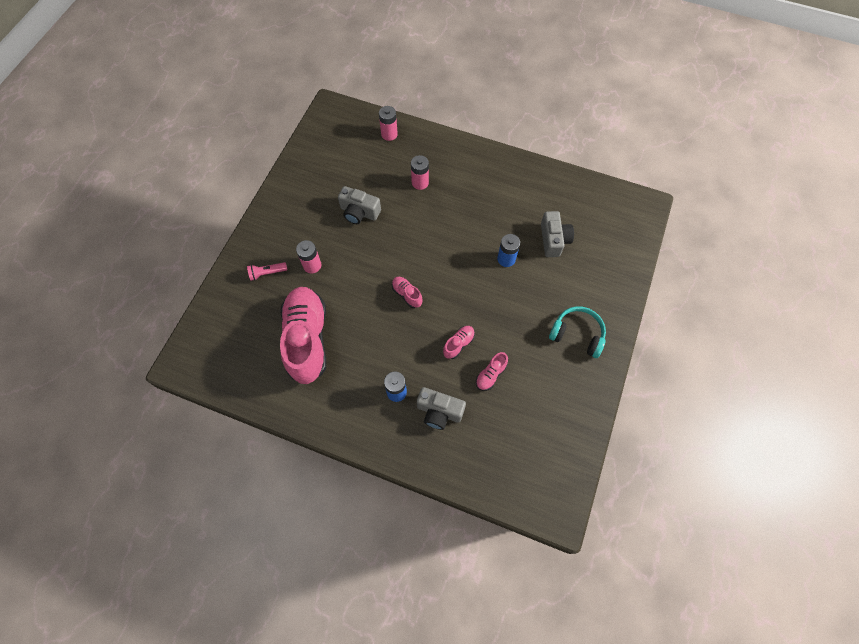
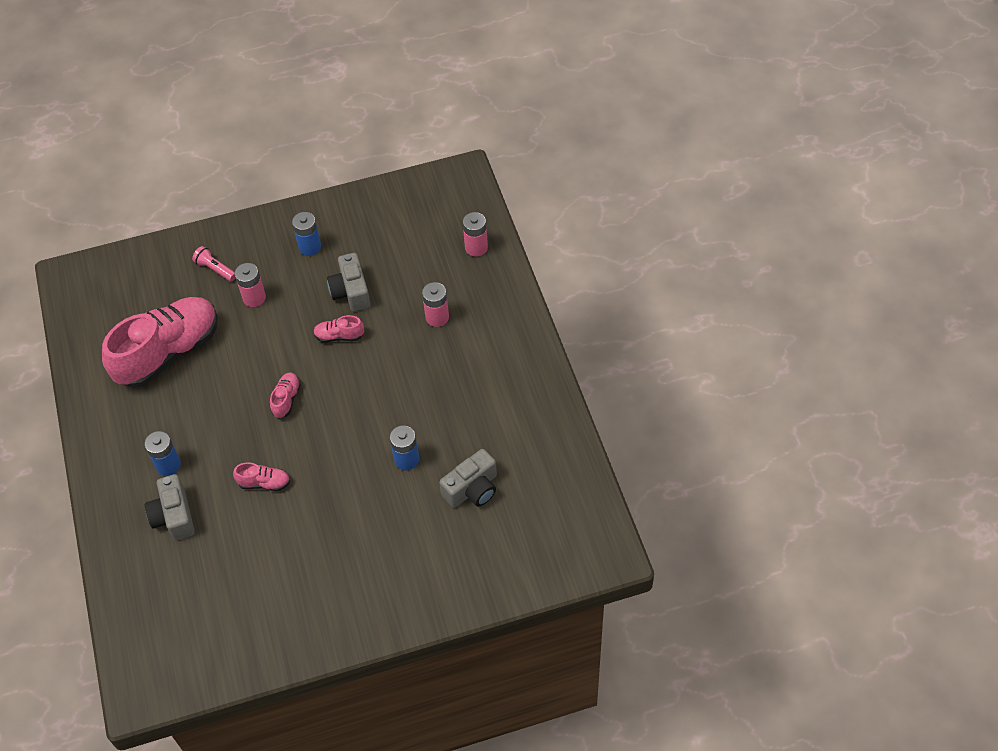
camera: 55 degrees right, 10 degrees down
pink shoe [476,352,508,391] -> pink shoe moved to [313,315,364,343]
turquoise headphones [549,306,606,358] -> none
none -> blue battery [292,212,321,256]

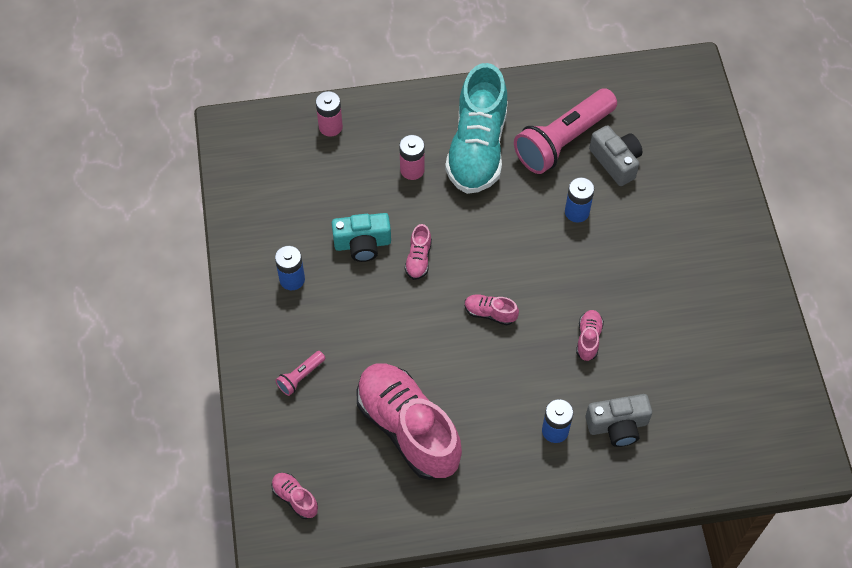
camera: 85 degrees left, 5 degrees up
pink battery [235,263,266,307] -> none
grey camera [327,253,371,312] -> turquoise camera [332,213,391,262]
none -> pink shoe [271,473,318,519]
none -> turquoise shoe [445,63,507,194]
none -> pink flashlight [514,88,617,174]

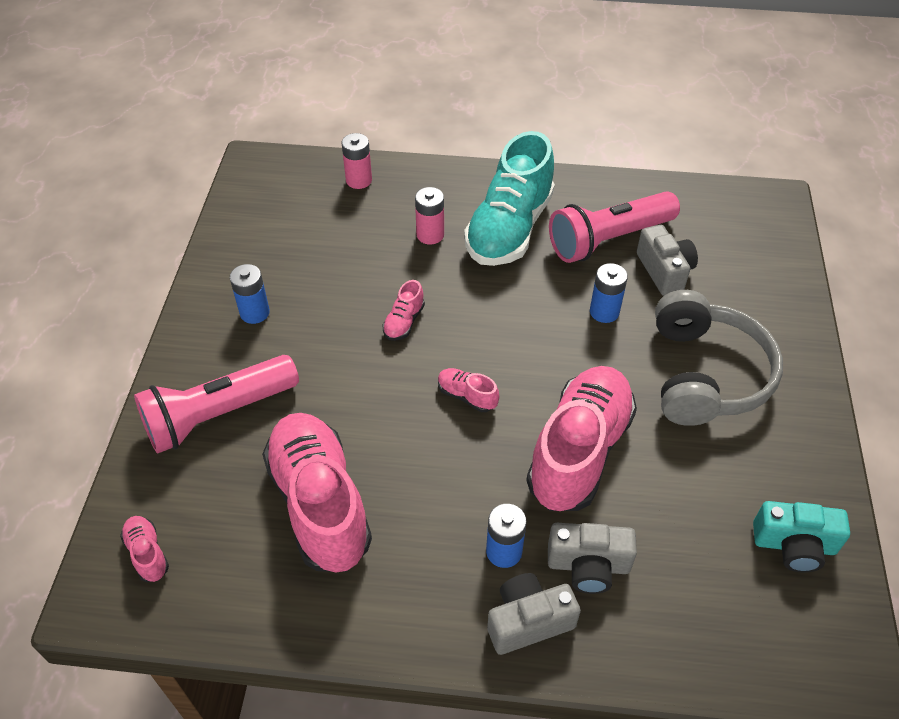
camera: 15 degrees right, 10 degrees down
pink flashlight [275,351,325,396] -> pink flashlight [134,355,299,454], size x2.32
turquoise camera [332,213,391,262] -> turquoise camera moved to [753,501,850,573]
pink shoe [576,310,604,361] -> pink shoe [526,366,637,511], size x2.43
none -> grey camera [487,573,581,655]
none -> grey headphones [655,290,783,426]

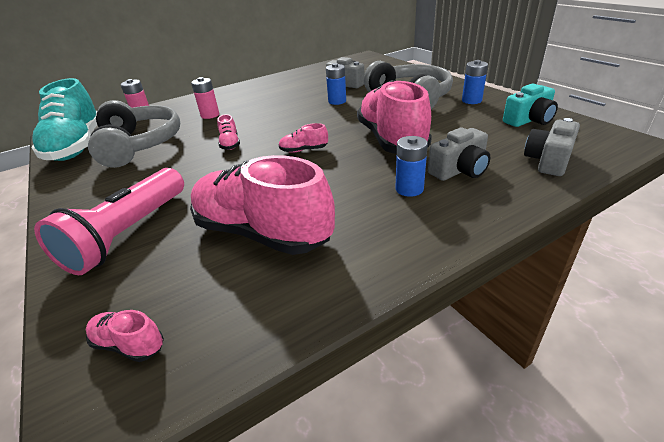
camera: 35 degrees left, 15 degrees down
blue battery [230,264,270,324] -> blue battery moved to [462,60,488,104]
turquoise shoe [464,131,555,266] -> turquoise shoe moved to [32,78,97,161]
grey camera [487,573,581,655] -> grey camera moved to [524,118,580,176]
pink flashlight [549,191,680,263] -> none
none -> grey headphones [88,100,180,168]

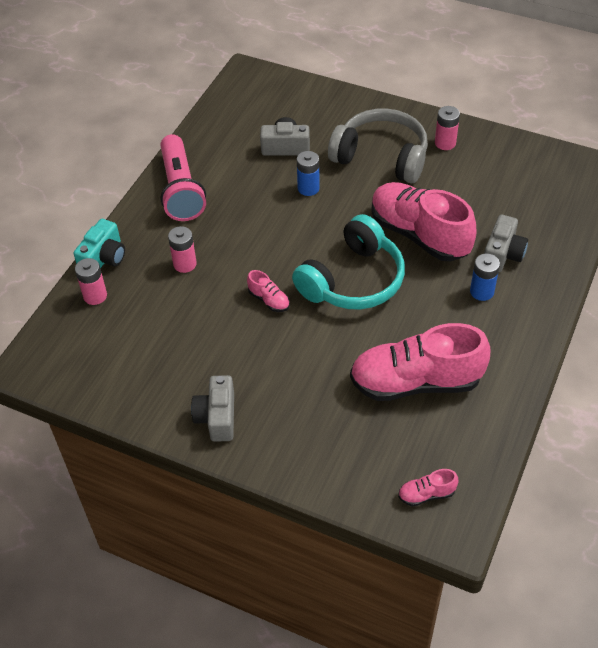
camera: 35 degrees left, 15 degrees up
turquoise shoe [32,78,97,161] -> none
pink flashlight [34,168,184,275] -> pink flashlight moved to [160,134,206,221]
grey headphones [88,100,180,168] -> none
pink shoe [279,123,328,153] -> turquoise headphones [292,214,405,310]
blue battery [462,60,488,104] -> pink battery [435,106,460,150]
turquoise camera [503,84,558,127] -> turquoise camera moved to [73,219,125,268]
grey camera [524,118,580,176] -> grey camera moved to [191,375,234,442]

